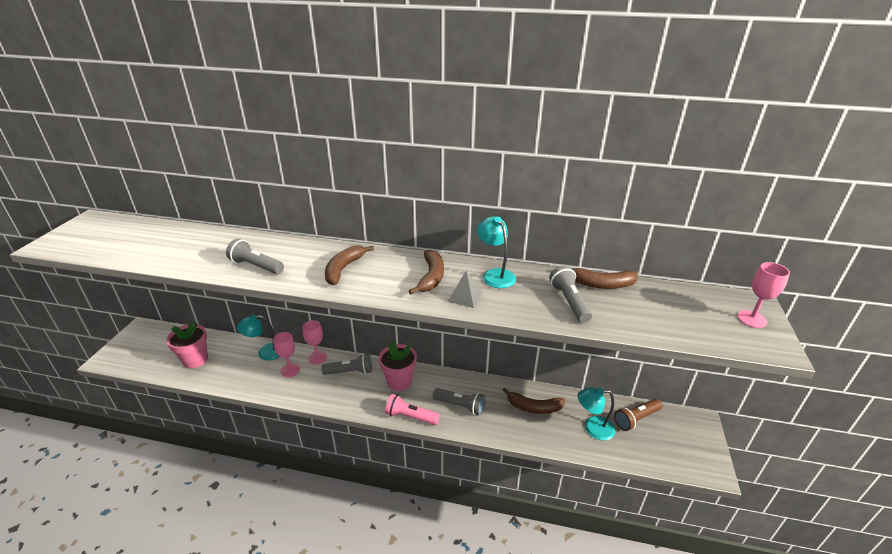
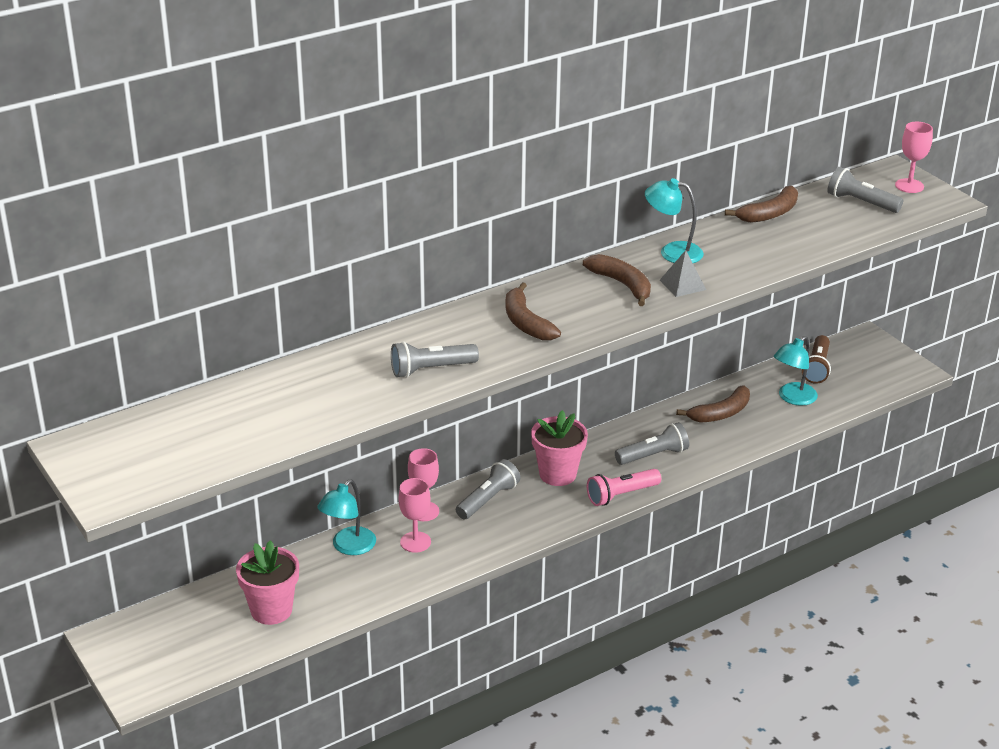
camera: 45 degrees left, 0 degrees up
grey flashlight [549,265,592,323] -> grey flashlight moved to [827,167,903,213]

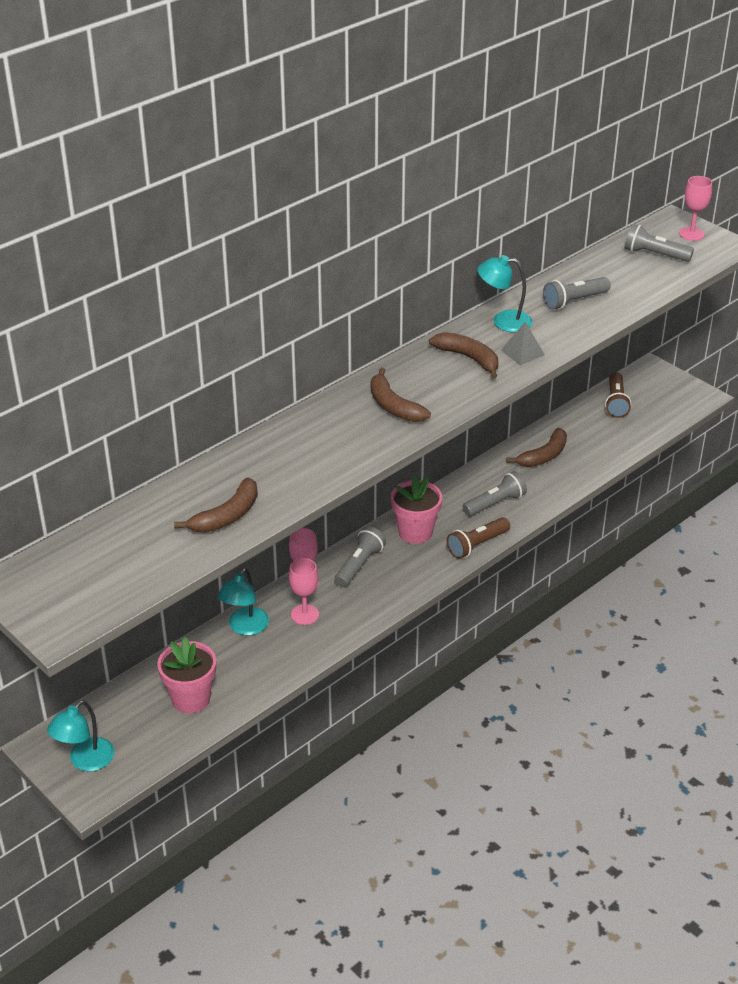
camera: 10 degrees left, 5 degrees up
grey flashlight [391,341,479,378] -> grey flashlight moved to [543,277,611,309]
pink flashlight [587,469,661,506] -> brown flashlight [447,517,510,559]
brown banana [725,186,798,223] -> brown banana moved to [174,477,258,533]
turquoise lamp [774,336,818,406] -> turquoise lamp moved to [47,700,114,771]

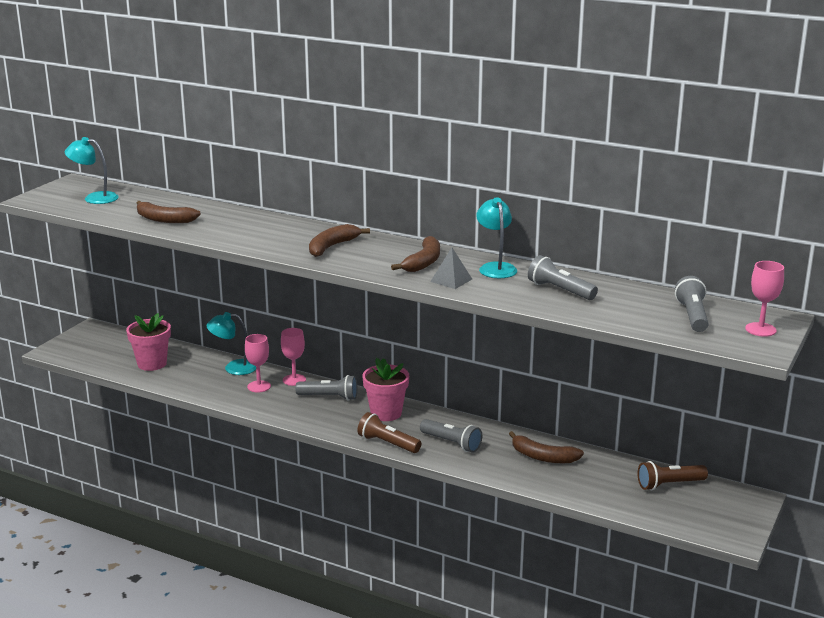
camera: 70 degrees right, 15 degrees down
turquoise lamp [47,700,114,771] -> turquoise lamp moved to [65,137,119,204]

